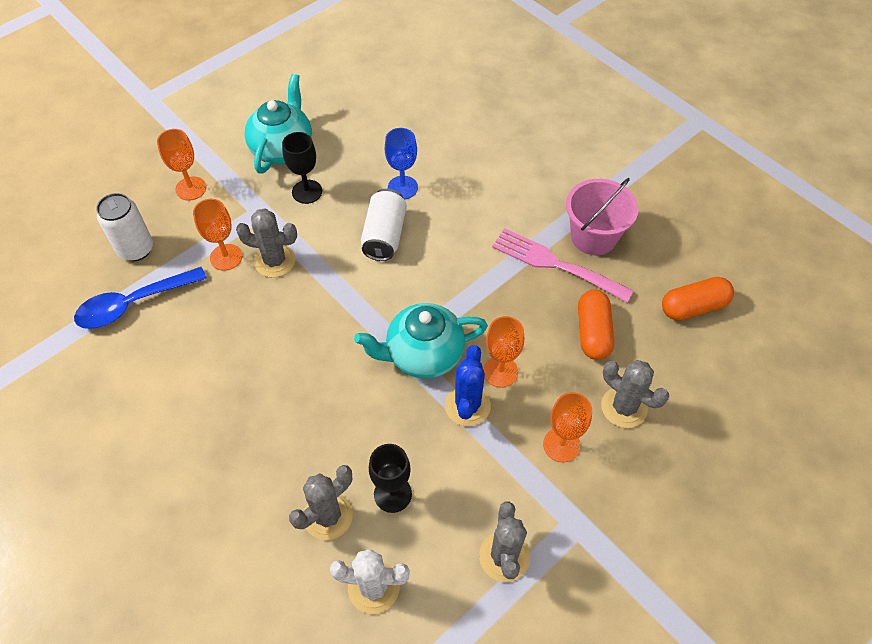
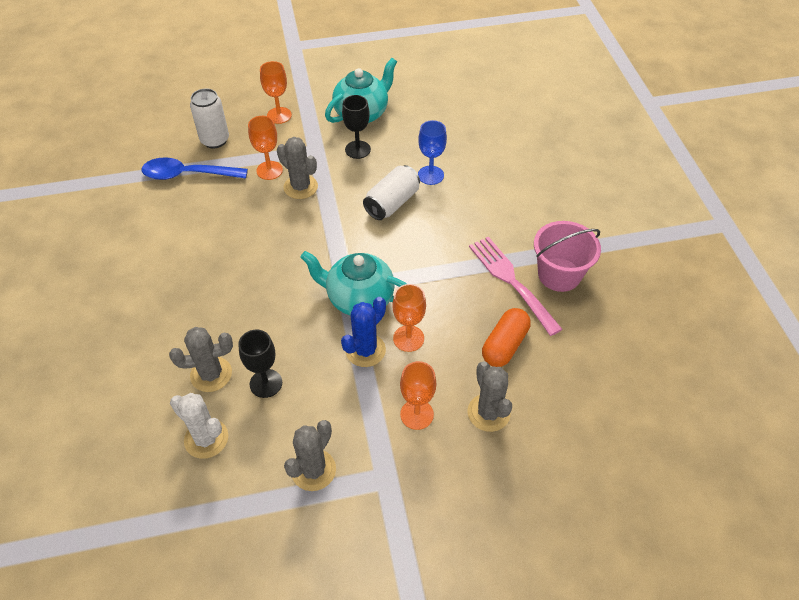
camera: 30 degrees right, 5 degrees down
orange capsule [662,277,734,320] -> none

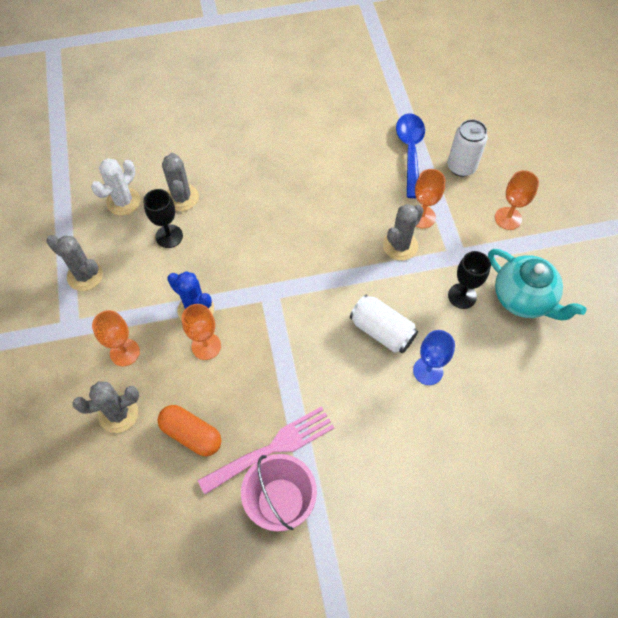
camera: 90 degrees right, 10 degrees up
turquoise teapot [300,251,407,315] -> none

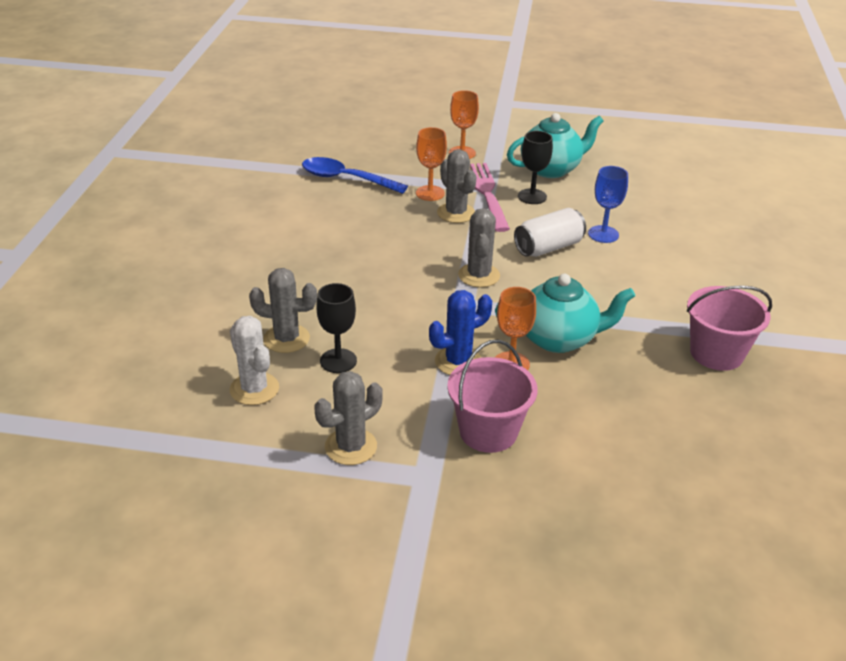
camera: 70 degrees left, 25 degrees down
grey cactus [72,381,139,433] -> grey cactus moved to [458,208,500,287]
orange goblet [92,310,140,366] -> pink bucket [447,340,537,453]
orange capsule [158,405,221,456] -> none
pink fork [198,406,334,494] -> pink fork moved to [470,163,510,232]
white can [448,119,488,177] -> none
none -> turquoise teapot [495,274,635,353]

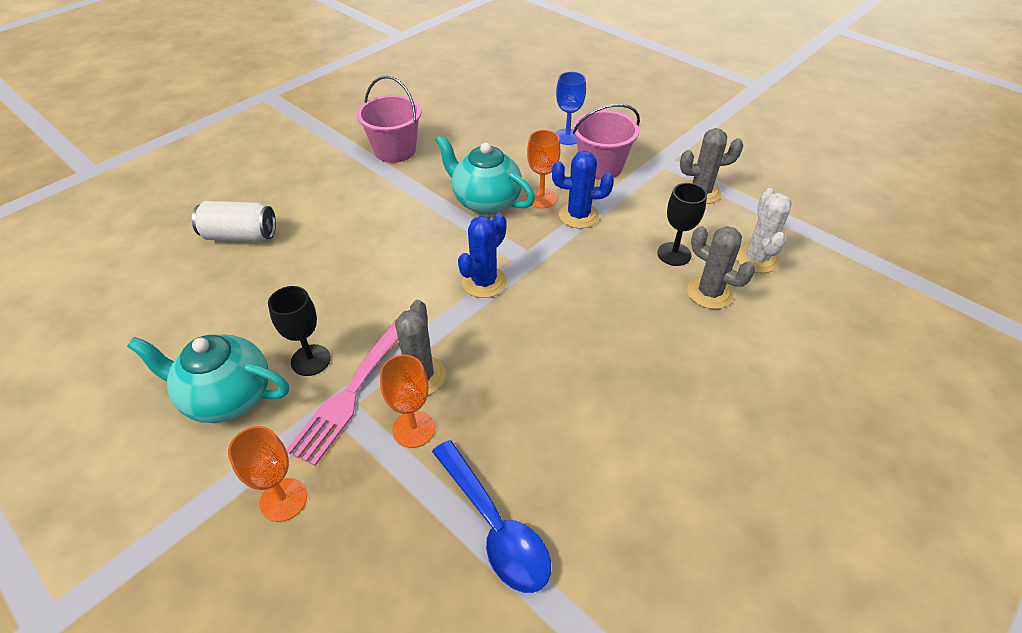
camera: 145 degrees left, 10 degrees up
grey cactus [458,208,500,287] -> blue cactus [458,214,507,298]
white can [514,208,586,257] -> white can moved to [192,201,276,242]
blue goblet [588,166,628,243] -> blue goblet moved to [555,72,586,145]

